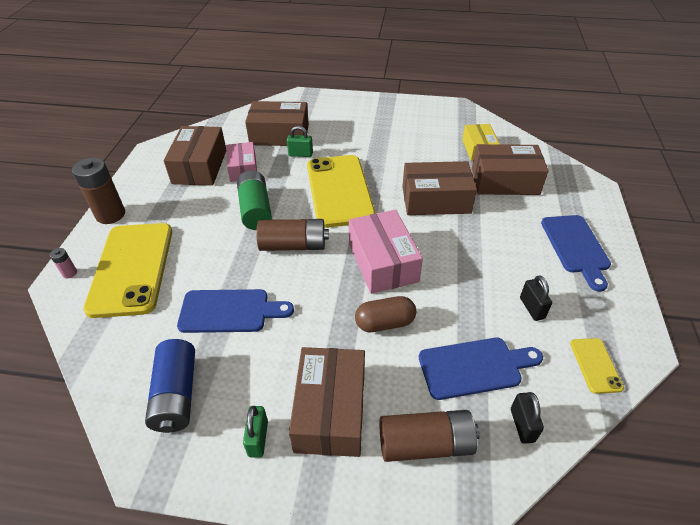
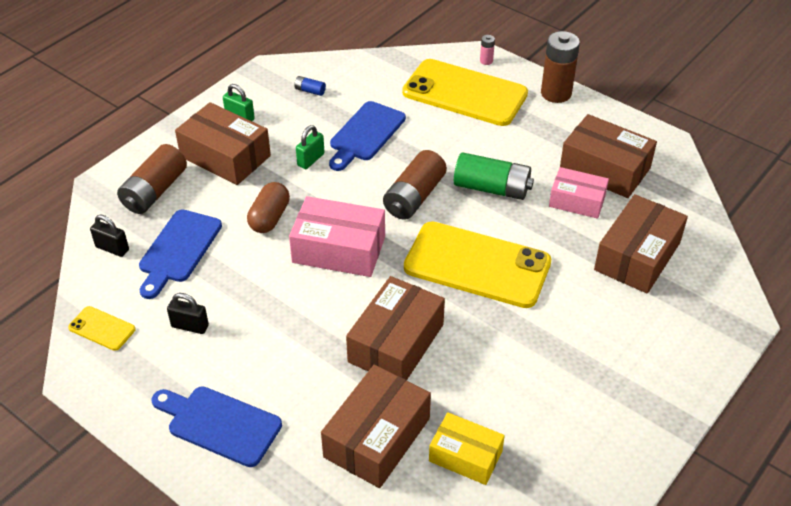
camera: 120 degrees right, 0 degrees up
blue battery [145,339,195,433] -> blue battery [294,76,326,96], size x0.44
green padlock [287,126,313,157] -> green padlock moved to [296,125,324,169]

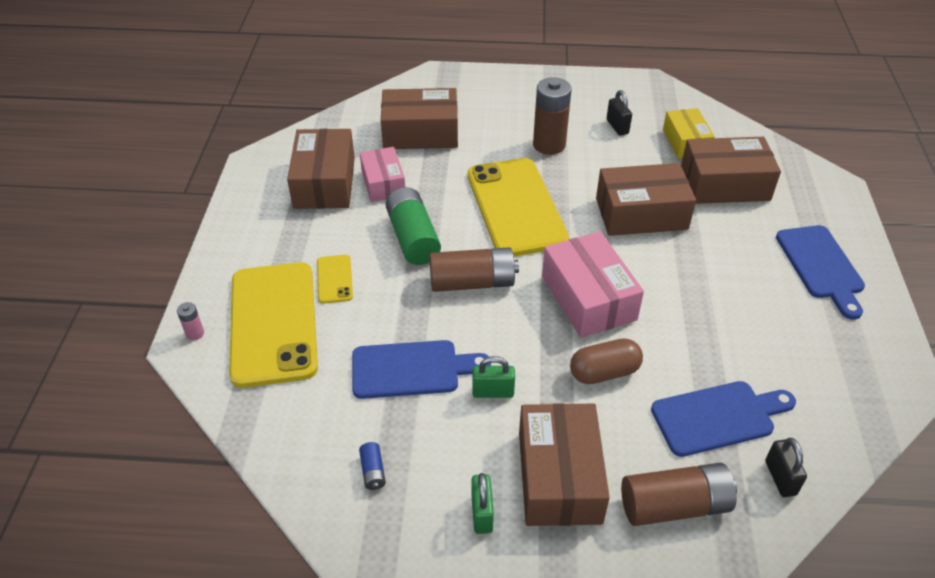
camera: 125 degrees left, 0 degrees up
yellow phone [68,306,135,351] -> yellow phone moved to [317,255,353,304]
black padlock [167,293,209,334] -> black padlock moved to [607,90,632,136]
brown battery [541,31,580,103] -> brown battery moved to [533,77,572,155]

